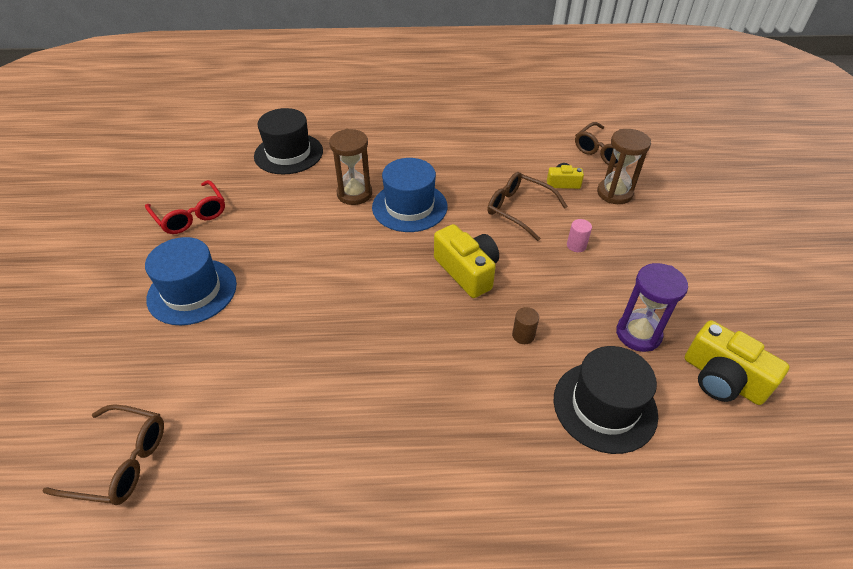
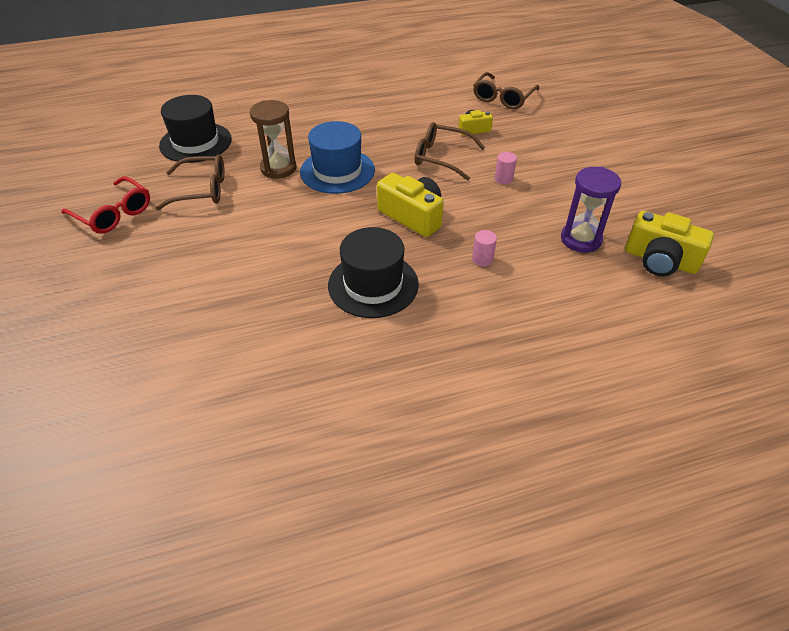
camera: 15 degrees left, 0 degrees up
brown glasses [42,404,164,505] -> brown glasses moved to [155,154,225,211]
blue hat [145,237,237,325] -> none
brown cylinder [512,307,539,344] -> pink cylinder [472,230,497,266]
black hat [554,346,658,454] -> black hat moved to [328,227,419,318]
brown hourglass [597,129,651,204] -> none

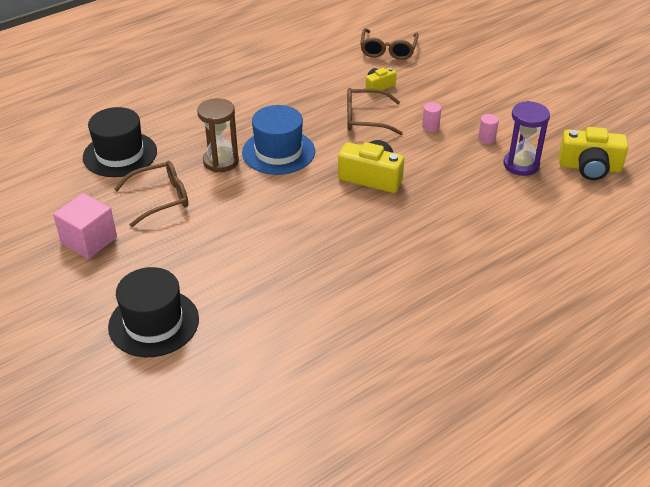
camera: 20 degrees left, 5 degrees down
red glasses [61,177,150,234] -> pink cube [53,193,117,259]
black hat [328,227,419,318] -> black hat moved to [108,267,199,357]
pink cylinder [472,230,497,266] -> pink cylinder moved to [478,114,499,144]

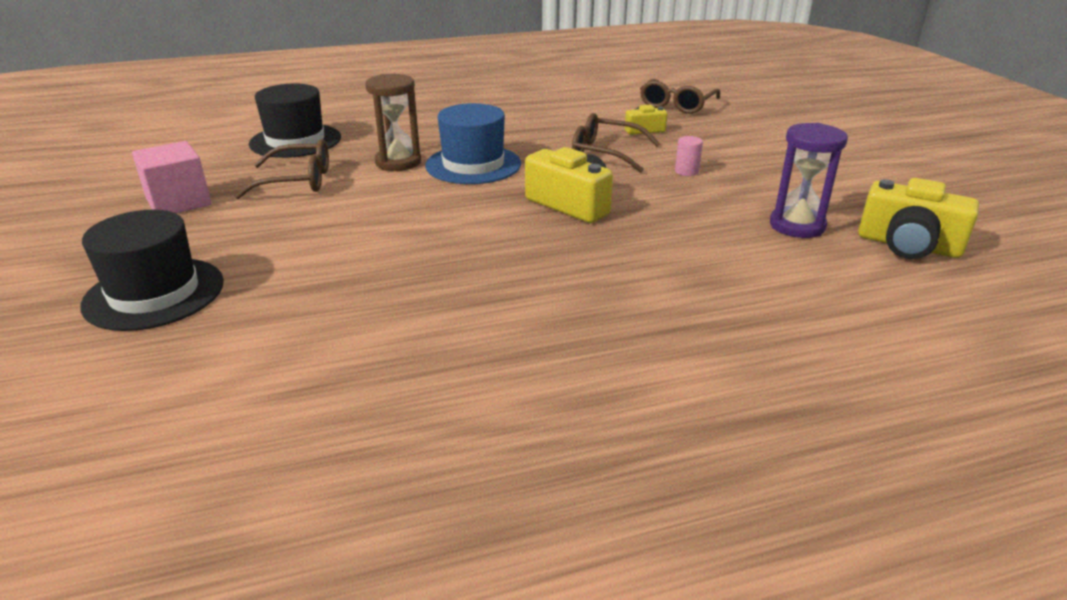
camera: 20 degrees right, 10 degrees down
pink cylinder [478,114,499,144] -> none

